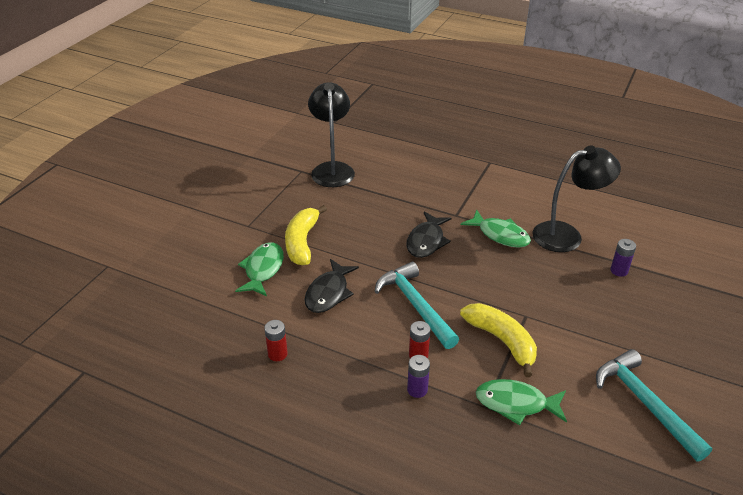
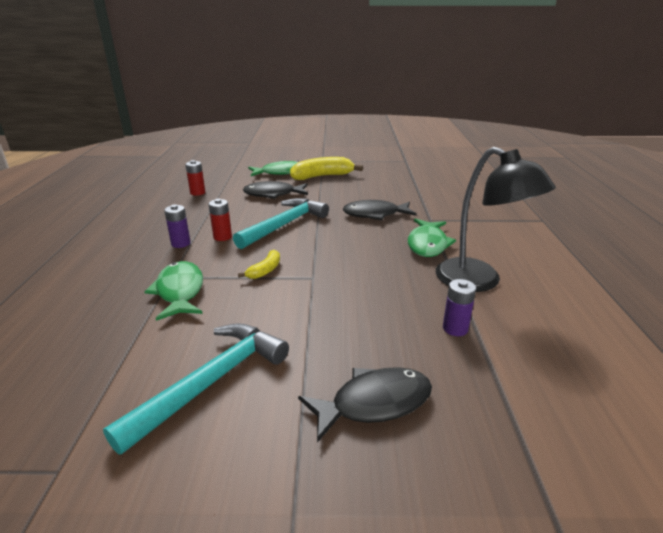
camera: 65 degrees right, 10 degrees down
black lamp [308,82,355,187] -> none
yellow banana [460,303,537,377] -> yellow banana [238,250,280,279], size x0.51
none -> black fish [298,367,432,443]

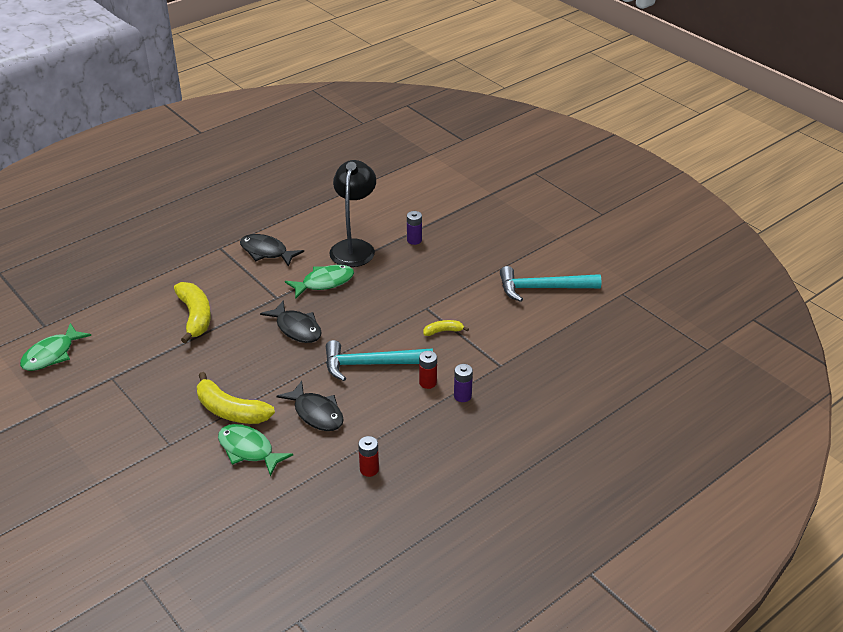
camera: 130 degrees left, 10 degrees up
green fish [145,261,203,321] -> green fish moved to [20,323,91,371]
black fish [298,367,432,443] -> black fish moved to [240,234,304,267]
none -> yellow banana [174,282,211,344]

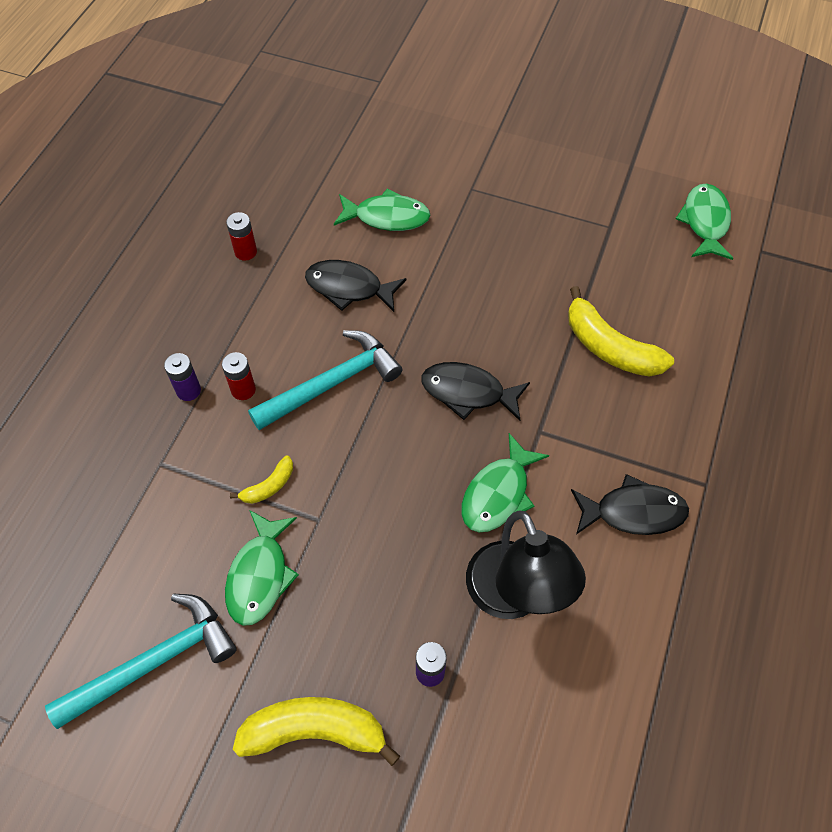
camera: 150 degrees right, 20 degrees up
yellow banana [197,372,275,424] -> yellow banana moved to [233,697,400,766]
none -> green fish [225,510,299,626]

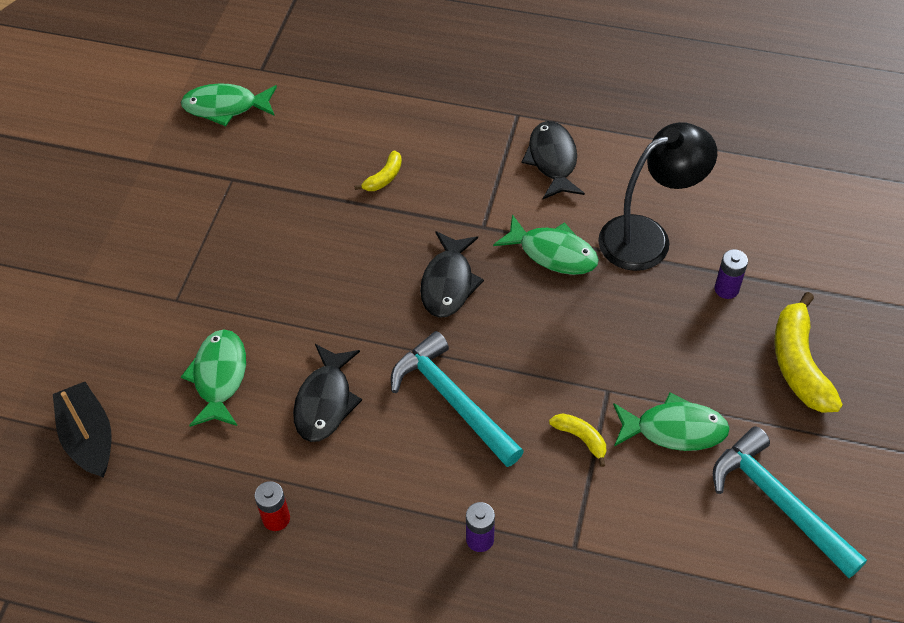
camera: 95 degrees left, 5 degrees down
red battery [222,352,256,400] -> none
yellow banana [568,286,674,377] -> yellow banana [354,150,402,191], size x0.51
none -> black boat [53,382,112,478]

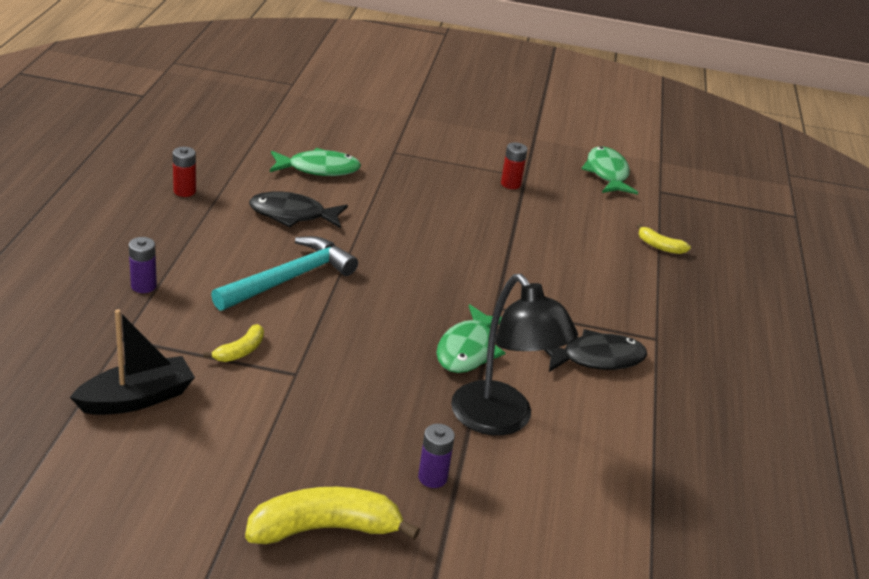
camera: 80 degrees right, 20 degrees down
black boat [53,382,112,478] -> black boat moved to [70,309,195,415]
yellow banana [354,150,402,191] -> yellow banana moved to [637,224,691,254]
black fish [420,231,484,318] -> none
green fish [613,392,730,451] -> none
turquoise hammer [713,426,867,578] -> none
none -> red battery [501,142,528,189]

